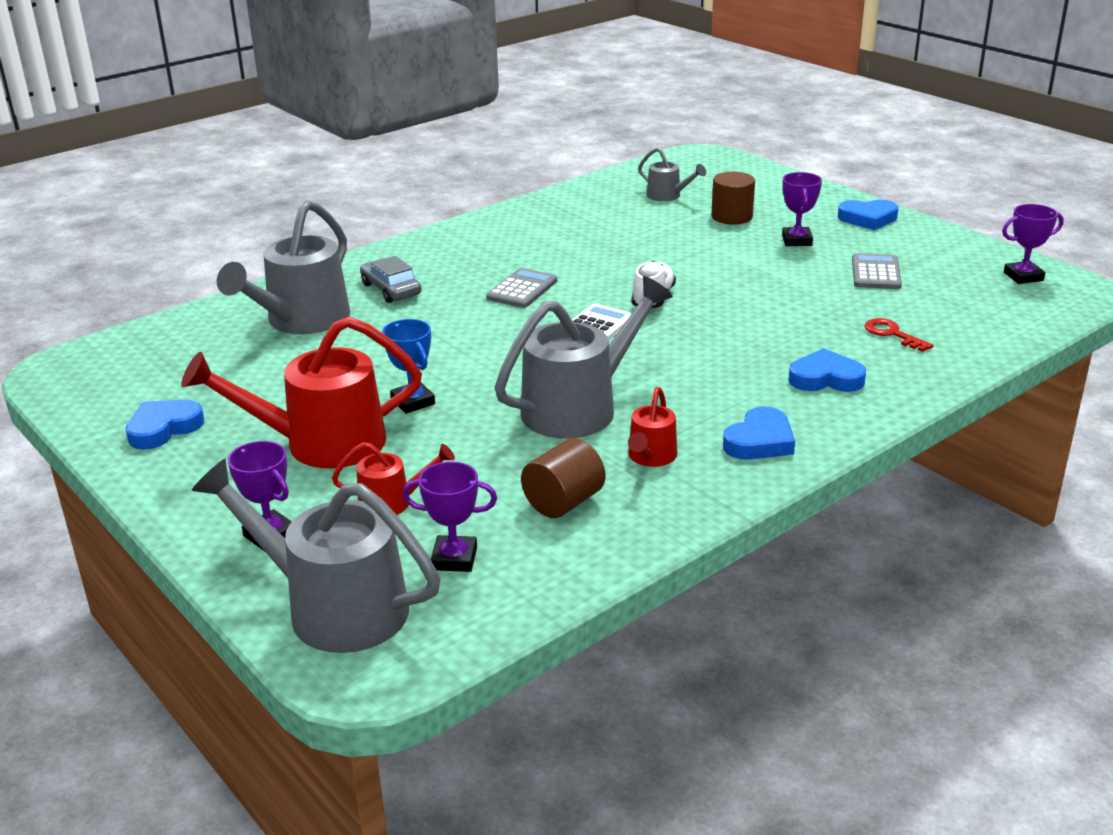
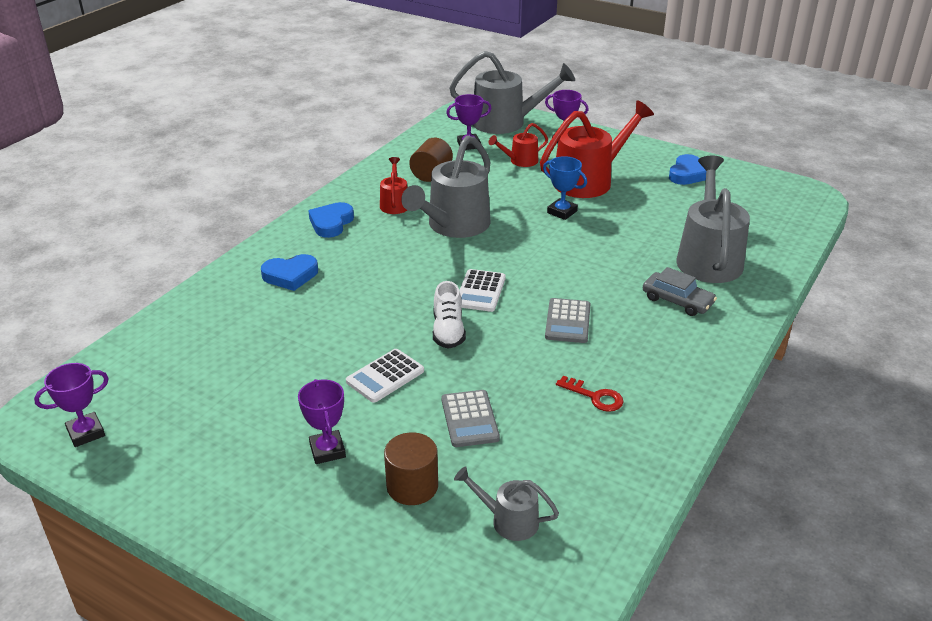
camera: 160 degrees right, 5 degrees up
blue heart [838,199,898,230] -> none
grey calculator [852,253,902,289] -> grey calculator moved to [442,390,500,447]
red key [865,318,934,352] -> red key moved to [556,375,623,412]
none -> white calculator [346,349,424,403]

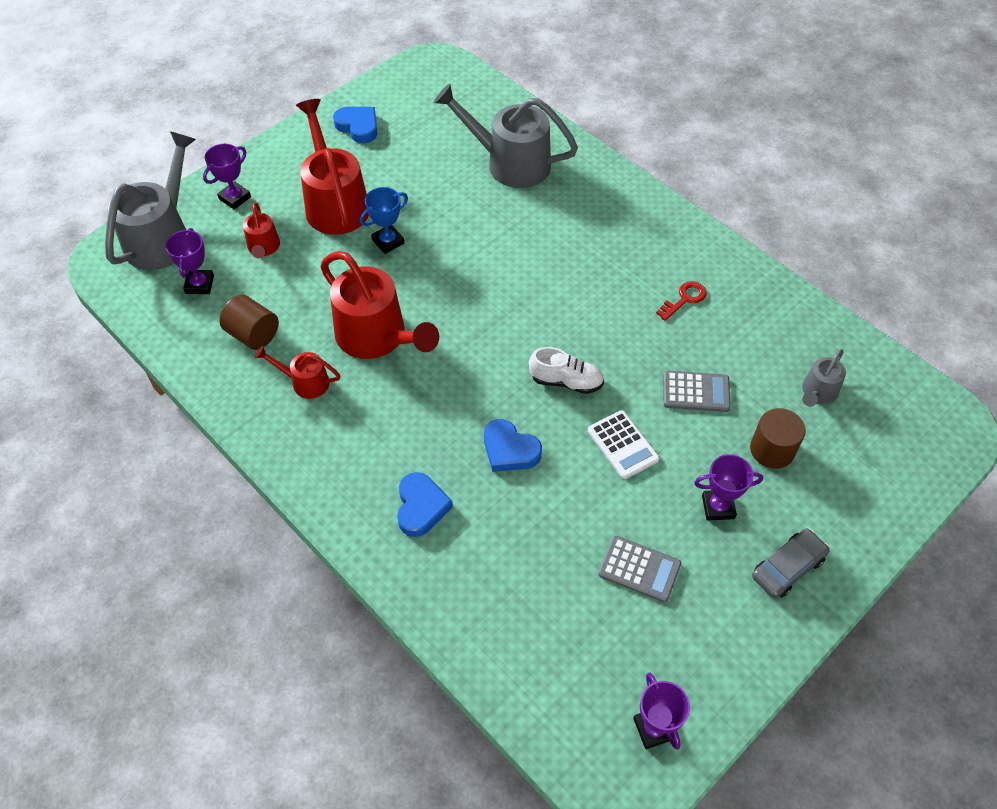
camera: 75 degrees left, 20 degrees up
blue heart [308,202,354,238] -> blue heart moved to [484,419,542,472]
grey watering can [401,135,491,238] -> red watering can [320,251,439,359]
white calculator [459,269,505,312] -> none
grey calculator [545,298,590,343] -> grey calculator moved to [598,536,681,603]
grey car [643,267,717,316] -> grey car moved to [752,528,830,598]

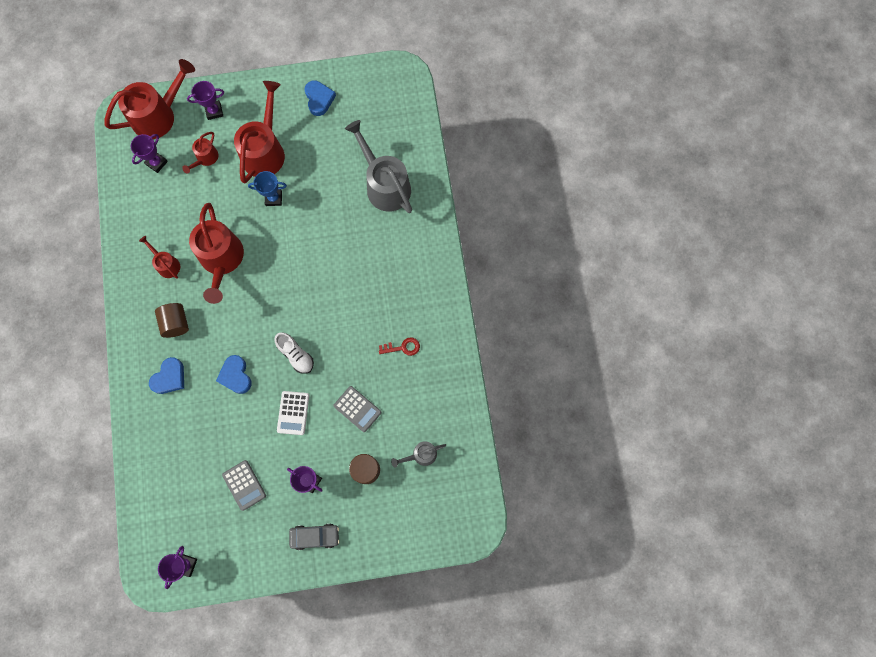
camera: 35 degrees right, 20 degrees up
grey watering can [105,131,196,270] -> red watering can [104,59,195,139]
brown cylinder [219,295,279,350] -> brown cylinder moved to [155,303,189,338]

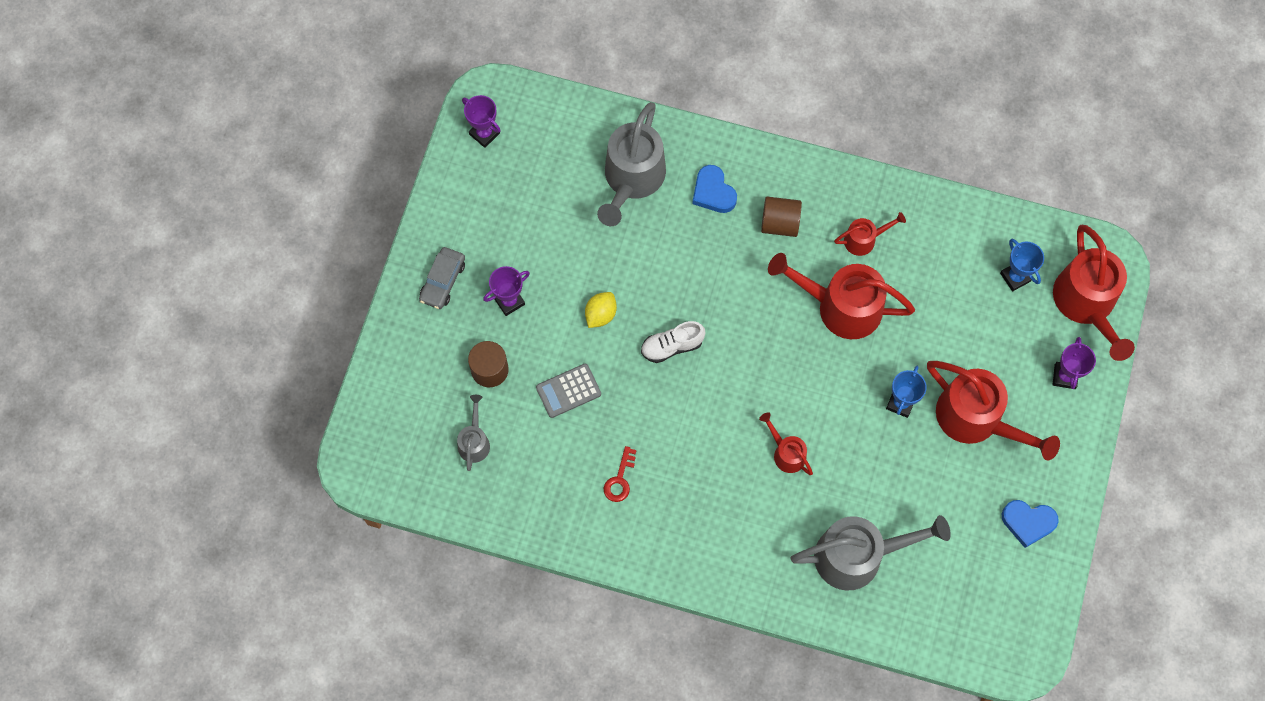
camera: 115 degrees right, 5 degrees down
purple trophy [131,134,168,173] -> blue trophy [1000,239,1044,291]
red watering can [182,132,218,174] -> red watering can moved to [759,412,813,475]
blue heart [216,355,252,394] -> none
grey calculator [222,460,266,511] -> none
white calculator [277,391,309,435] -> yellow lemon [585,292,617,328]
none -> grey watering can [597,102,666,226]

